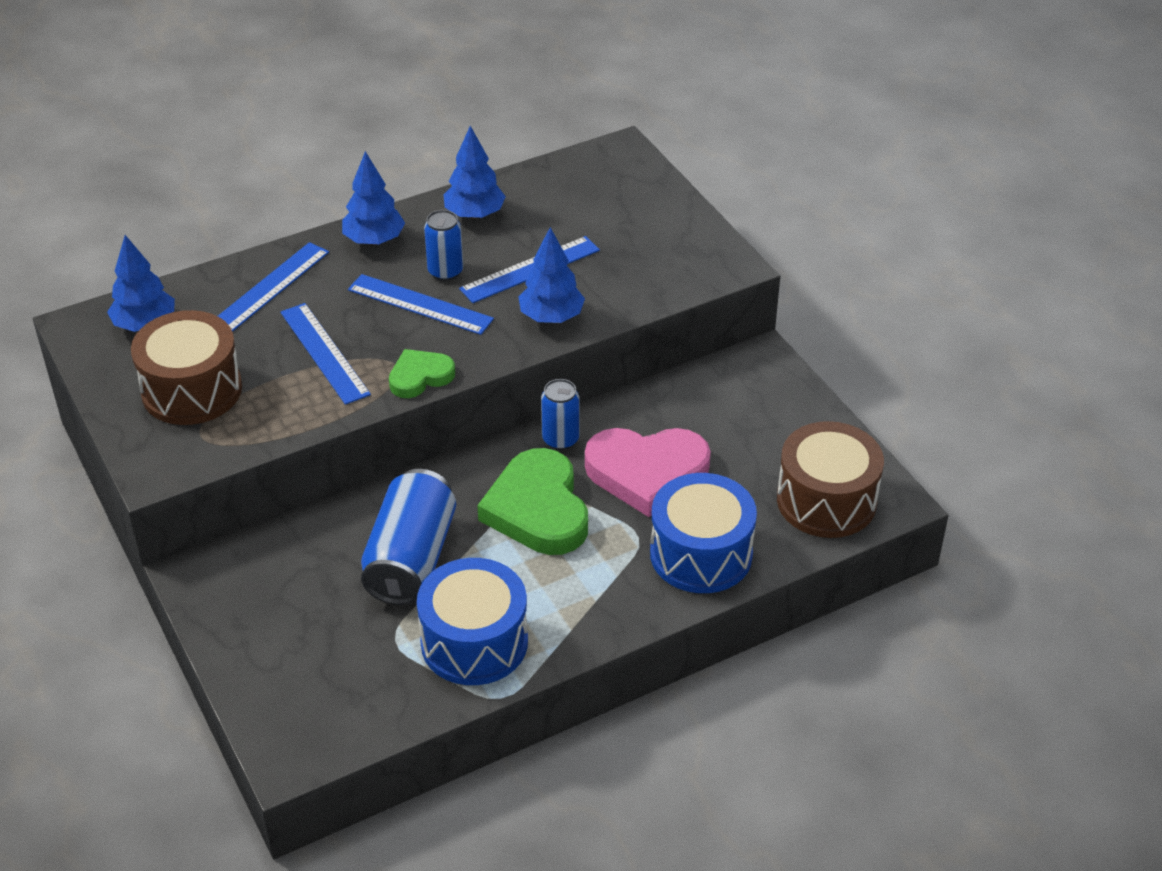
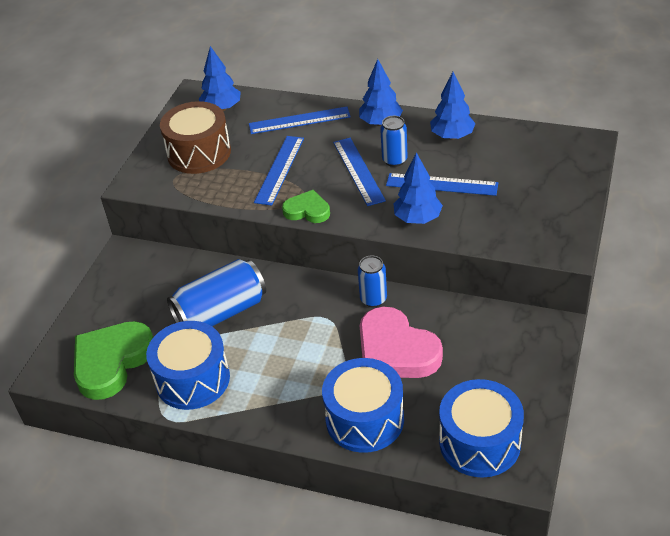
camera: 50 degrees right, 0 degrees up
green heart [477,448,588,555] -> green heart moved to [74,321,153,400]
brown drum [777,421,884,538] -> blue drum [439,379,524,478]

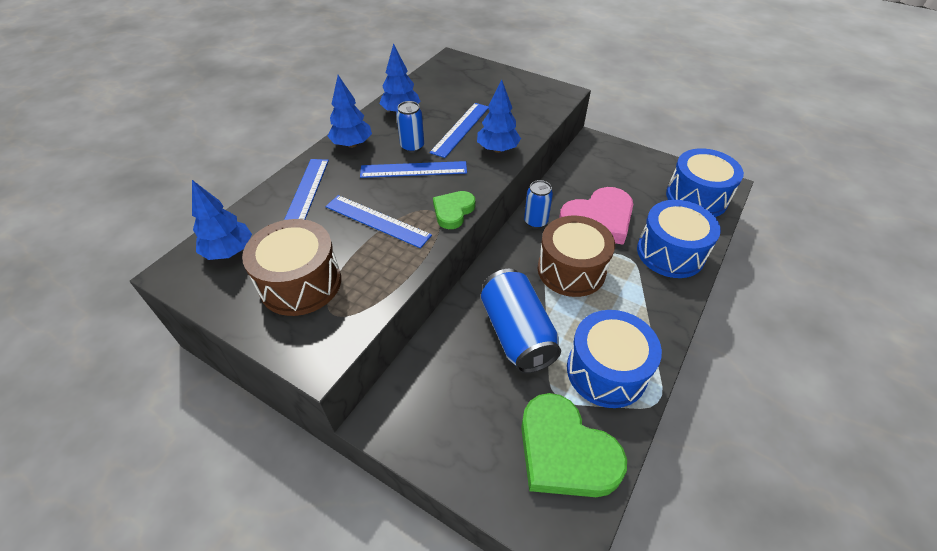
camera: 80 degrees left, 5 degrees up
none -> brown drum [538,216,615,297]

